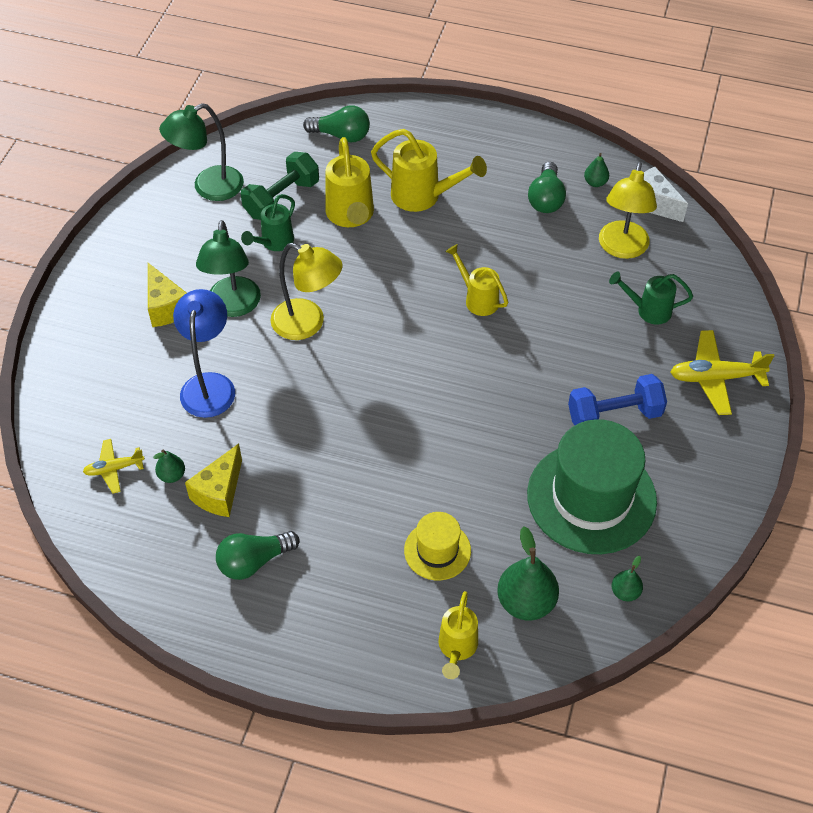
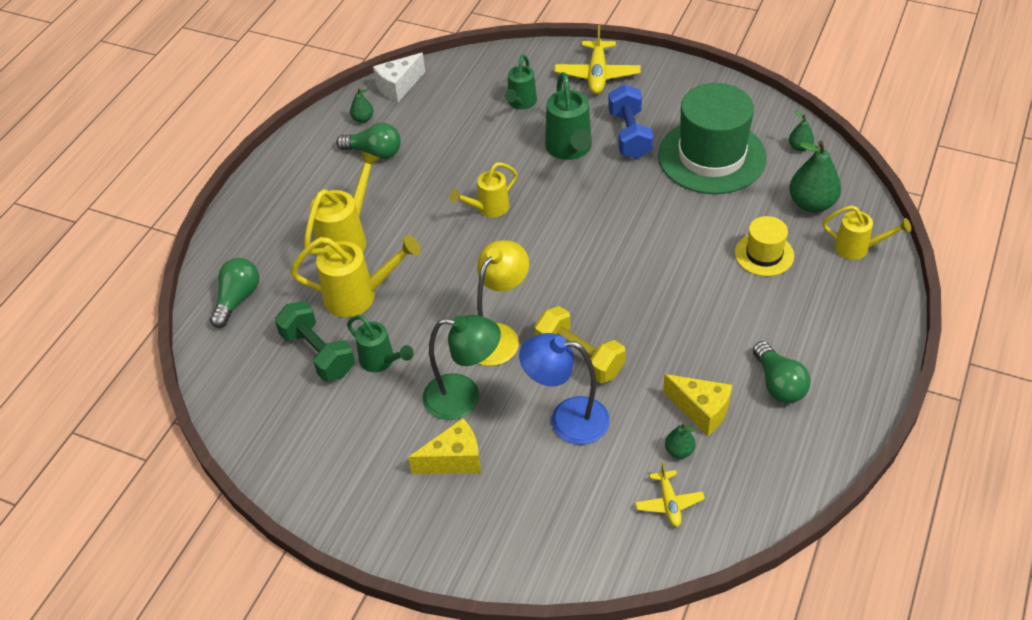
camera: 80 degrees left, 5 degrees down
green lamp [159,103,244,201] -> none
yellow lamp [599,162,657,259] -> none
none -> yellow dumbbell [534,306,626,384]
none -> green watering can [545,72,592,160]

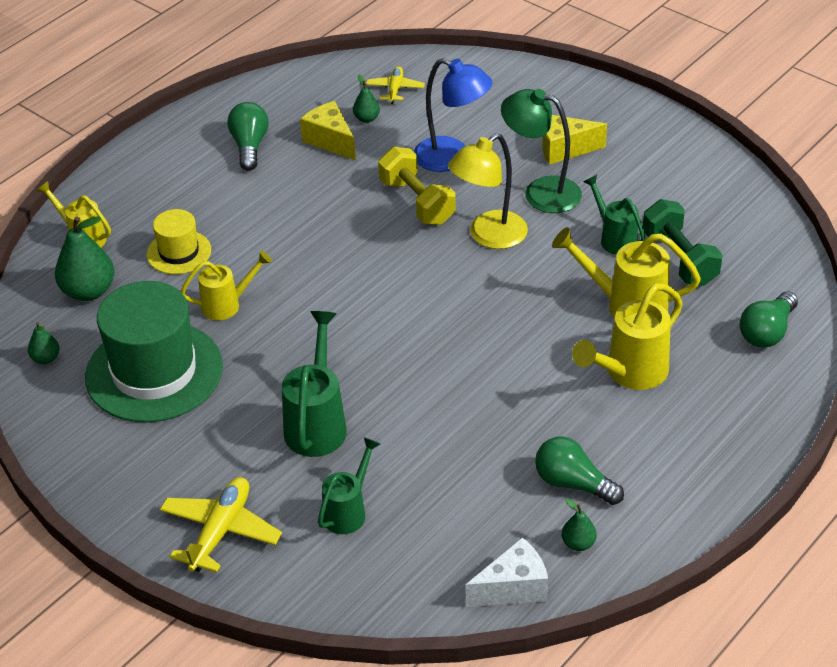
camera: 165 degrees left, 5 degrees down
yellow watering can [449,162,517,217] -> yellow watering can moved to [181,251,272,320]
blue dumbbell [608,84,653,159] -> none

